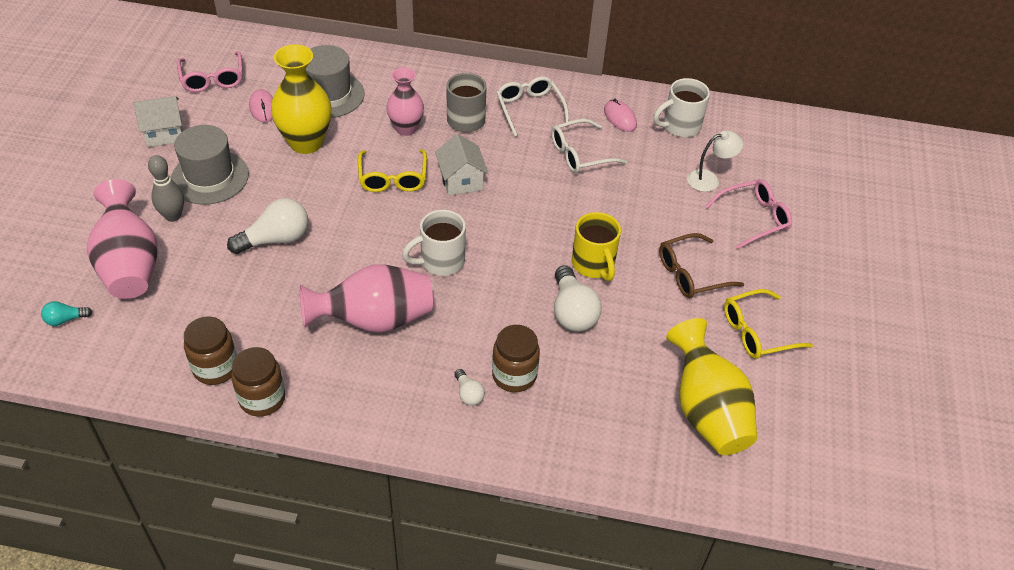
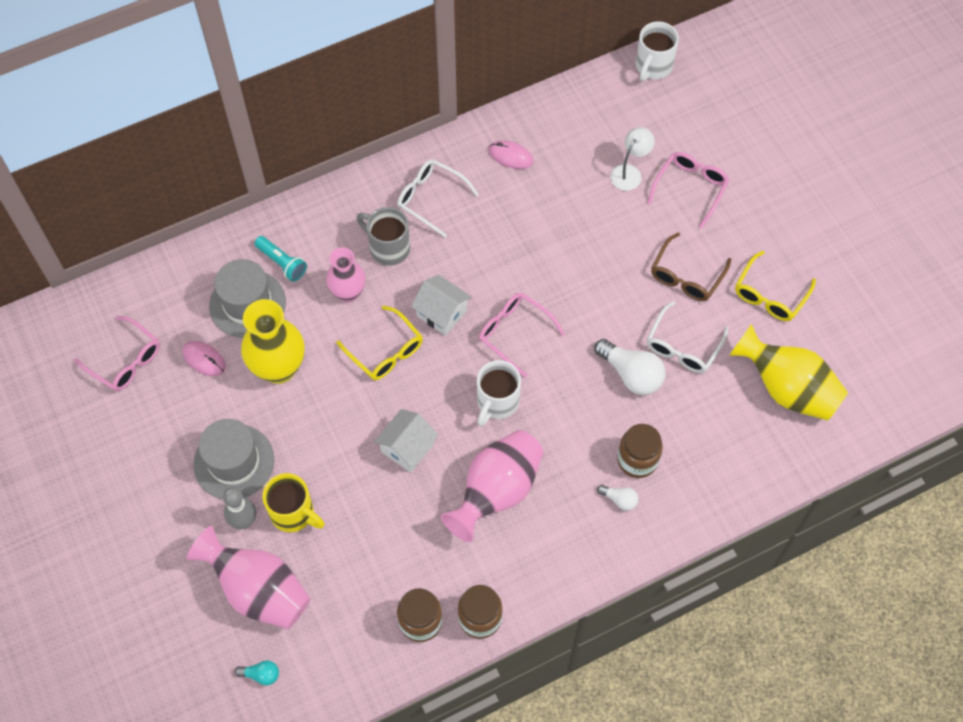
camera: 35 degrees left, 15 degrees up
turquoise light bulb [41,301,92,326] -> turquoise light bulb turned 120 degrees counterclockwise [235,660,279,686]
white house [134,96,183,147] -> white house moved to [374,409,438,473]
white light bulb [227,198,308,254] -> none
white glasses [551,118,627,173] -> white glasses moved to [647,301,728,373]
yellow mug [572,212,621,281] -> yellow mug moved to [262,473,324,532]
white mug [653,78,710,137] -> white mug moved to [636,21,679,81]
none -> turquoise flashlight [255,236,307,281]
none -> pink glasses [479,293,565,377]

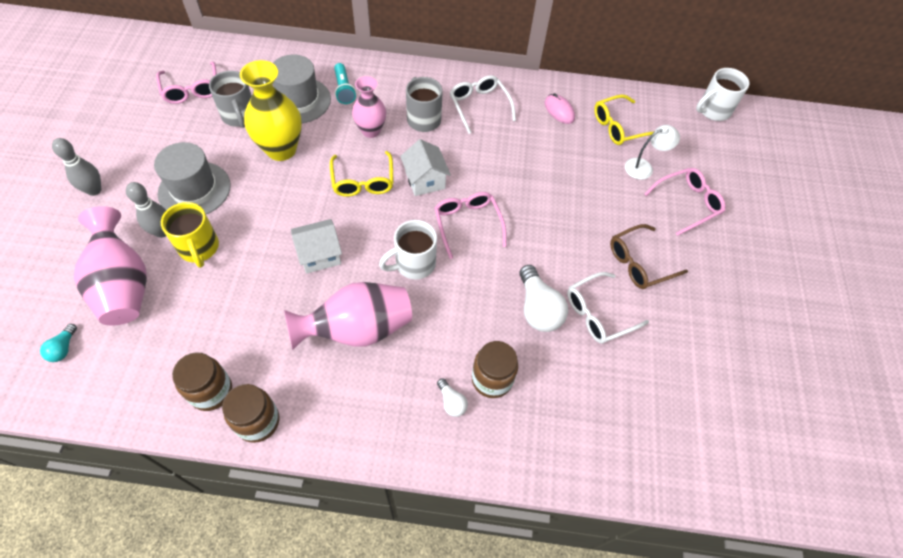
camera: 30 degrees right, 5 degrees down
pink mouse [182,341,226,376] -> grey mug [209,71,252,128]
turquoise light bulb [235,660,279,686] -> turquoise light bulb turned 60 degrees clockwise [40,324,77,362]
yellow vase [729,324,848,421] -> none
yellow glasses [735,251,816,321] -> yellow glasses moved to [594,94,654,145]
none -> grey bowling pin [52,138,101,196]

